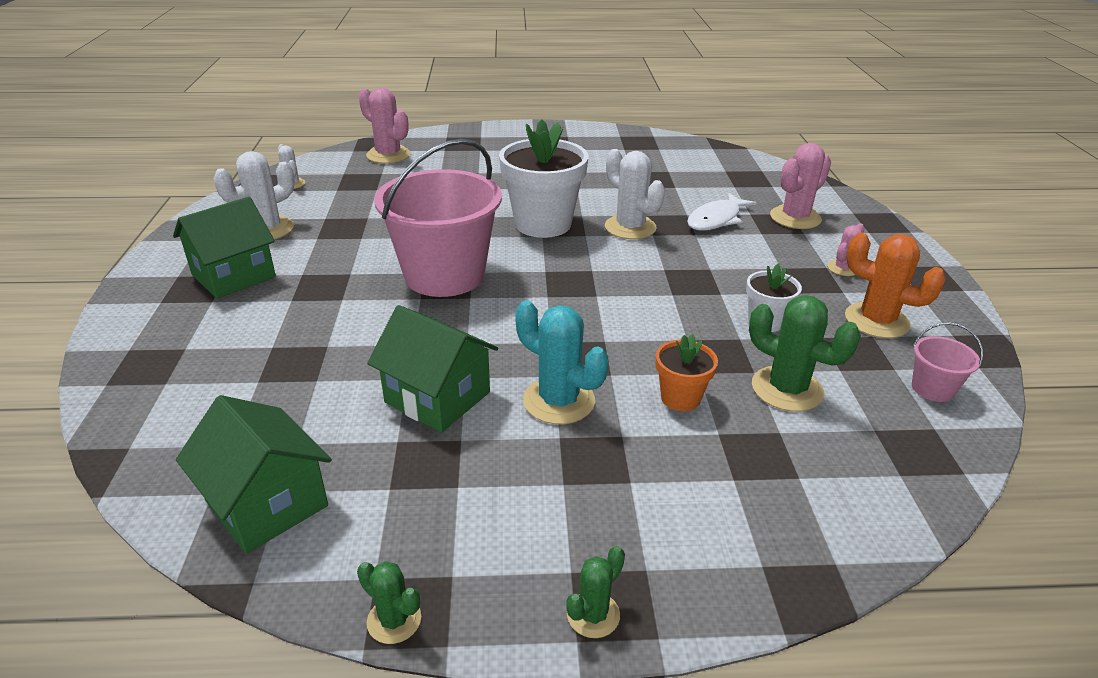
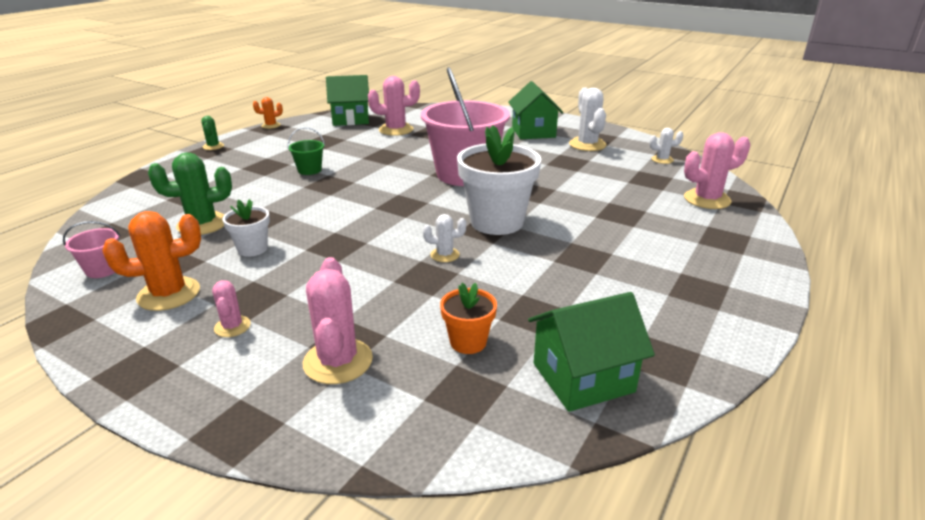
camera: 125 degrees right, 5 degrees down
green cactus [357,561,421,644] -> orange cactus [253,97,283,129]
green house [367,305,498,432] -> green house moved to [528,292,655,412]
turquoise cactus [515,300,608,424] -> green bucket [288,127,325,175]
white cactus [605,149,665,239] -> white cactus [423,214,466,262], size x0.55
orange flower pot [656,334,718,411] -> orange flower pot moved to [440,283,497,354]
white fish [687,193,756,231] -> none
none -> pink cactus [368,76,420,136]

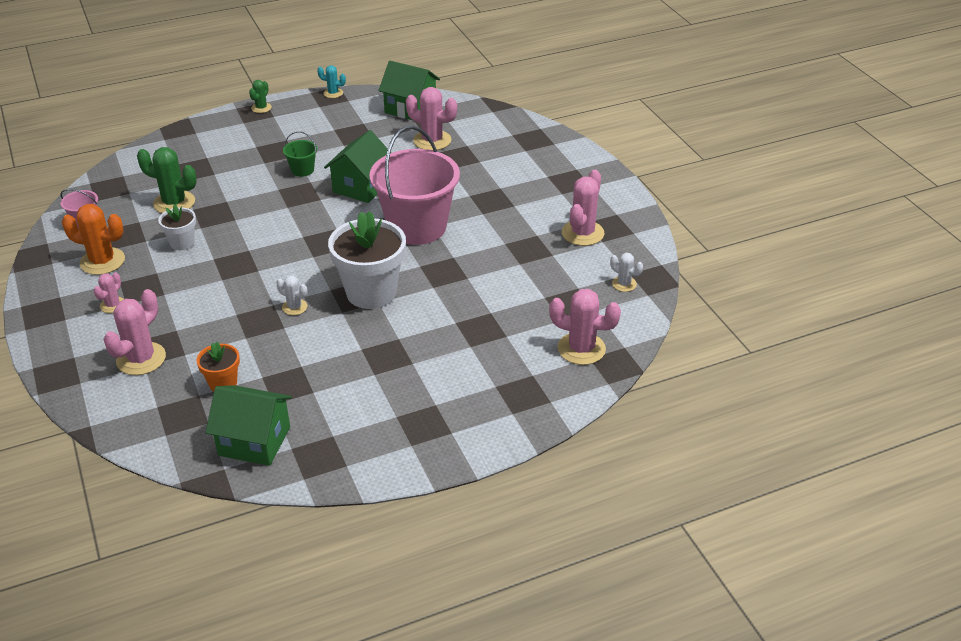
camera: 35 degrees right, 10 degrees up
orange cactus [253,97,283,129] -> turquoise cactus [317,65,346,98]
green house [508,81,563,139] -> green house moved to [324,130,388,203]
white cactus [569,87,606,151] -> pink cactus [562,170,604,246]

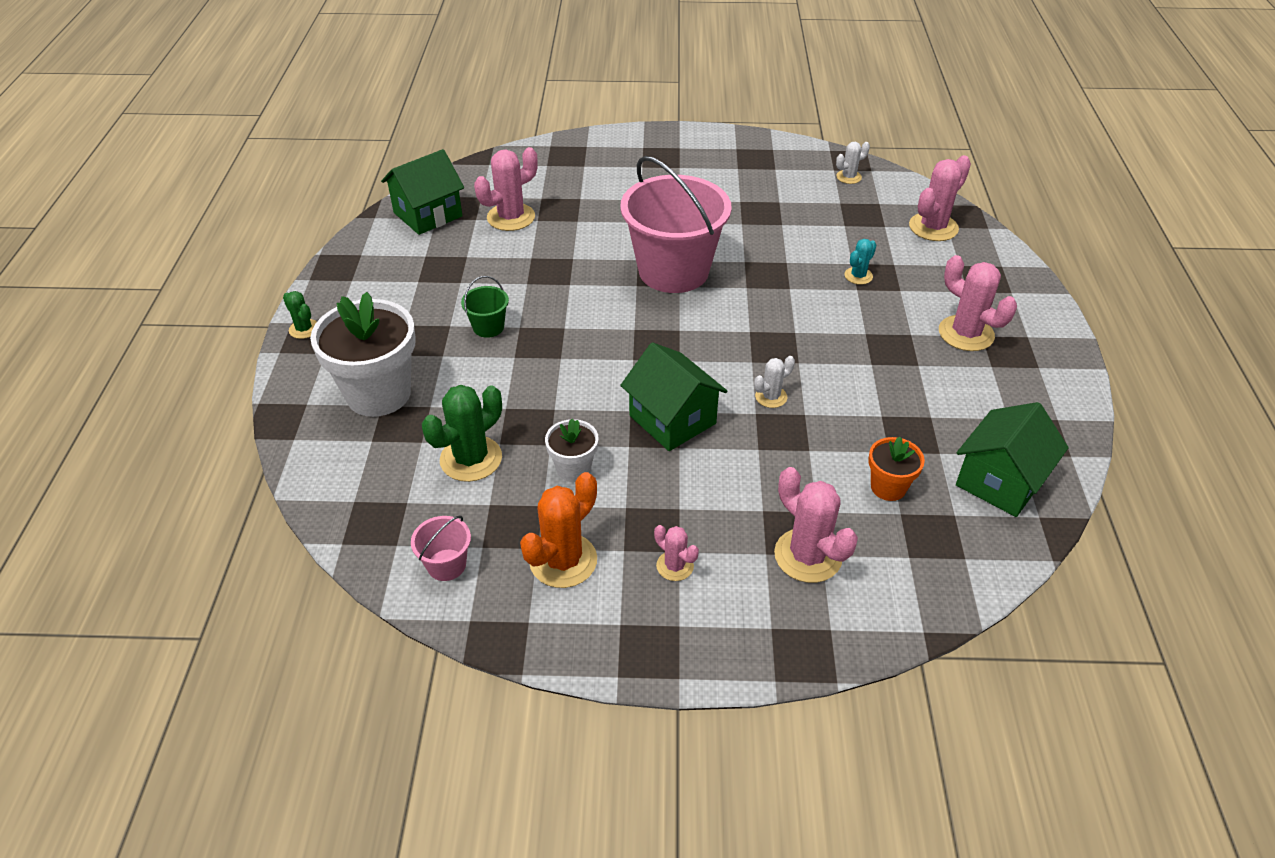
camera: 65 degrees left, 5 degrees up
turquoise cactus [317,65,346,98] -> turquoise cactus moved to [844,239,876,285]
green house [324,130,388,203] -> green house moved to [620,342,728,451]
white flower pot [328,211,406,309] -> white flower pot moved to [310,292,416,417]
pink cactus [562,170,604,246] -> pink cactus moved to [939,255,1017,351]

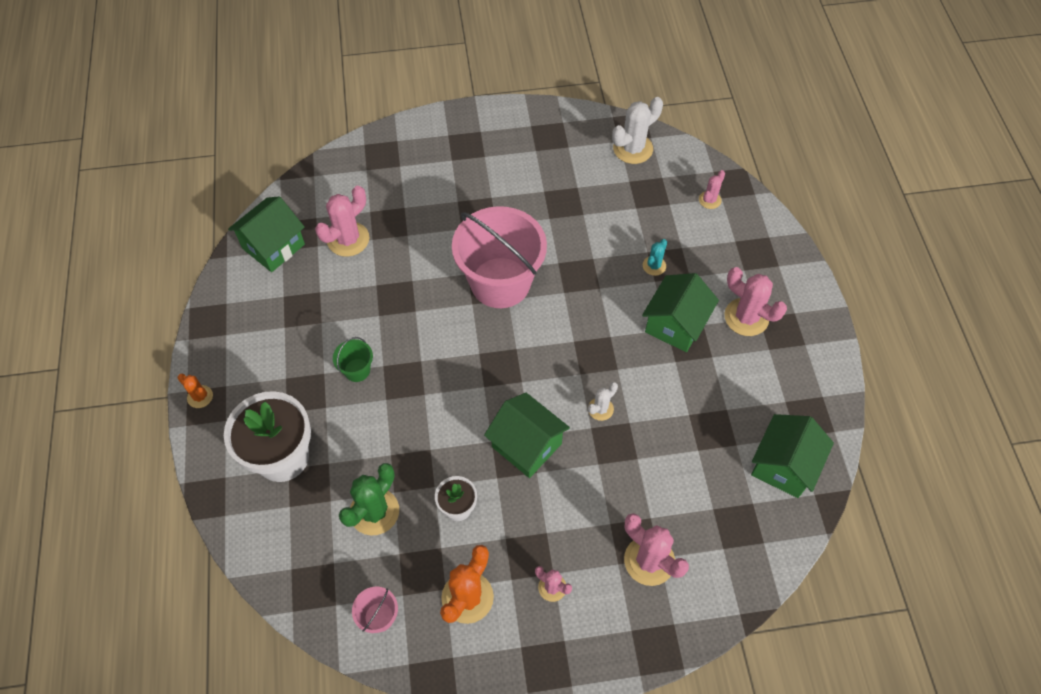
camera: 10 degrees left, 15 degrees up
green cactus [283,291,317,339] -> orange cactus [178,374,213,408]
white cactus [836,142,870,184] -> white cactus [612,97,663,164], size x1.82
orange flower pot [868,436,925,501] -> none
pink cactus [909,155,971,241] -> pink cactus [699,170,725,209], size x0.55
none -> green house [642,273,719,352]

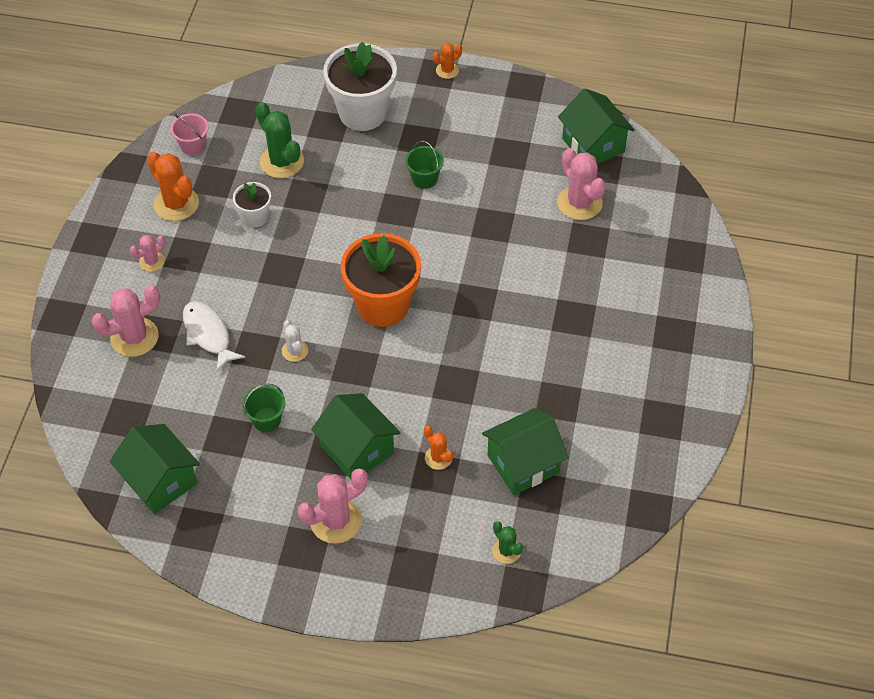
camera: 110 degrees right, 5 degrees down
pink bucket [452,206,547,308] -> none
green house [484,393,570,478] -> green house moved to [482,408,569,495]
white cactus [612,97,663,164] -> none
turquoise cactus [643,239,667,276] -> orange cactus [424,426,453,470]
pink cactus [699,170,725,209] -> green cactus [492,521,523,564]
none -> white fish [183,301,245,372]
none -> green bucket [242,384,285,432]
none -> orange flower pot [340,233,421,327]

